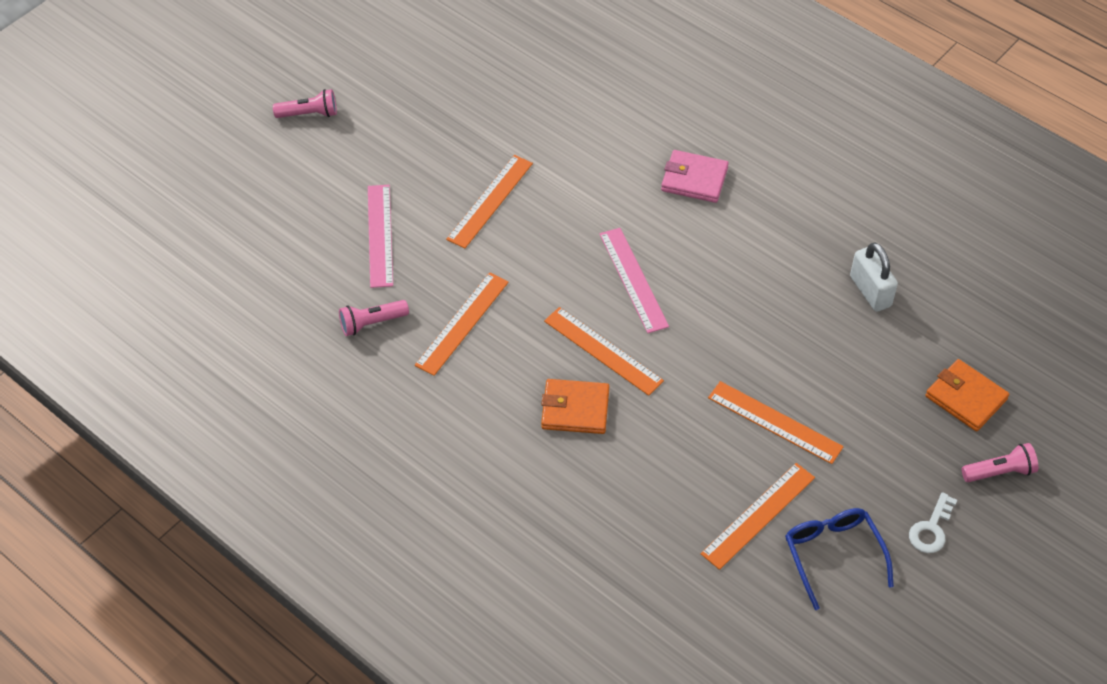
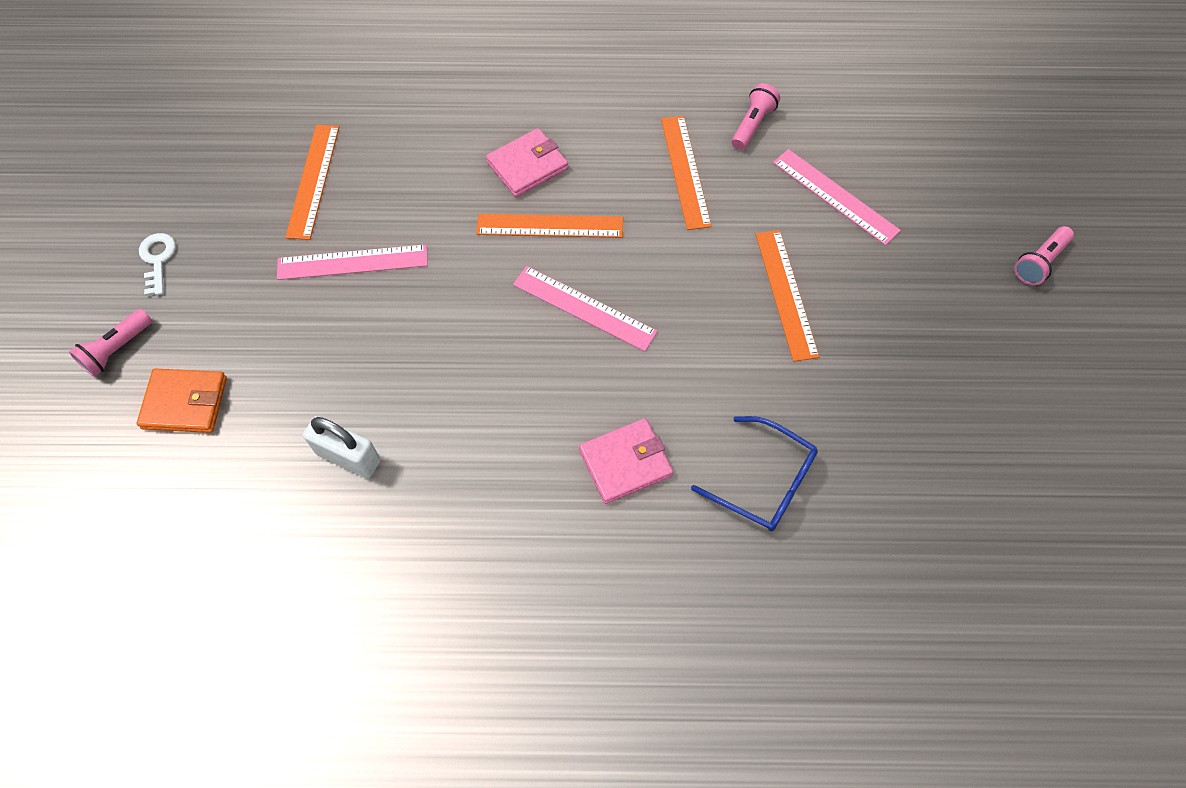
camera: 140 degrees right, 10 degrees up
orange wallet [541,379,609,434] -> pink wallet [486,128,568,197]
orange ruler [708,381,844,464] -> pink ruler [277,244,428,280]
blue glasses [785,508,894,610] -> blue glasses moved to [691,416,818,531]

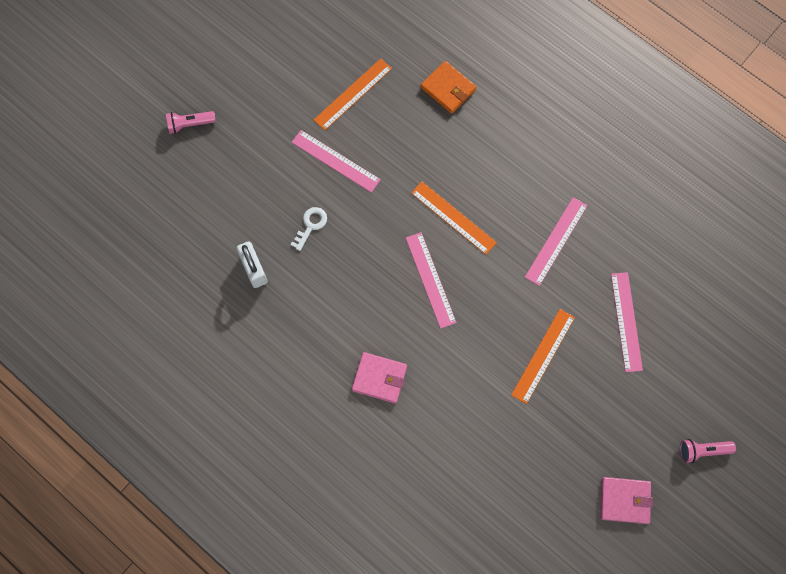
camera: 40 degrees right, 10 degrees up
orange wallet [137,369,227,433] -> orange wallet moved to [421,61,476,114]
white key [139,233,176,296] -> white key moved to [291,207,327,251]
pink wallet [486,128,568,197] -> pink wallet moved to [600,477,653,524]
orange ruler [661,116,712,230] -> pink ruler [525,197,588,286]
blue glasses [691,416,818,531] -> none
pink flashlight [732,83,780,150] -> none

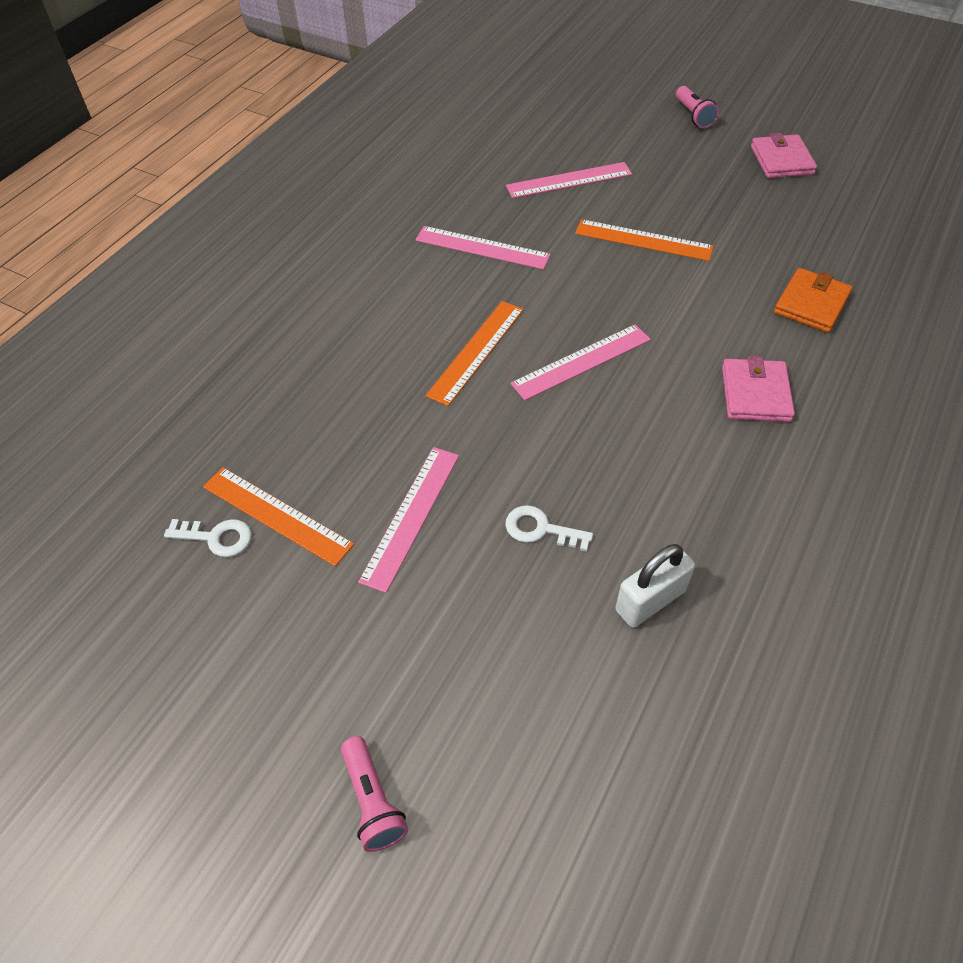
camera: 100 degrees left, 20 degrees down
orange wallet [421,61,476,114] -> orange wallet moved to [774,268,853,333]
none -> white key [164,519,252,557]

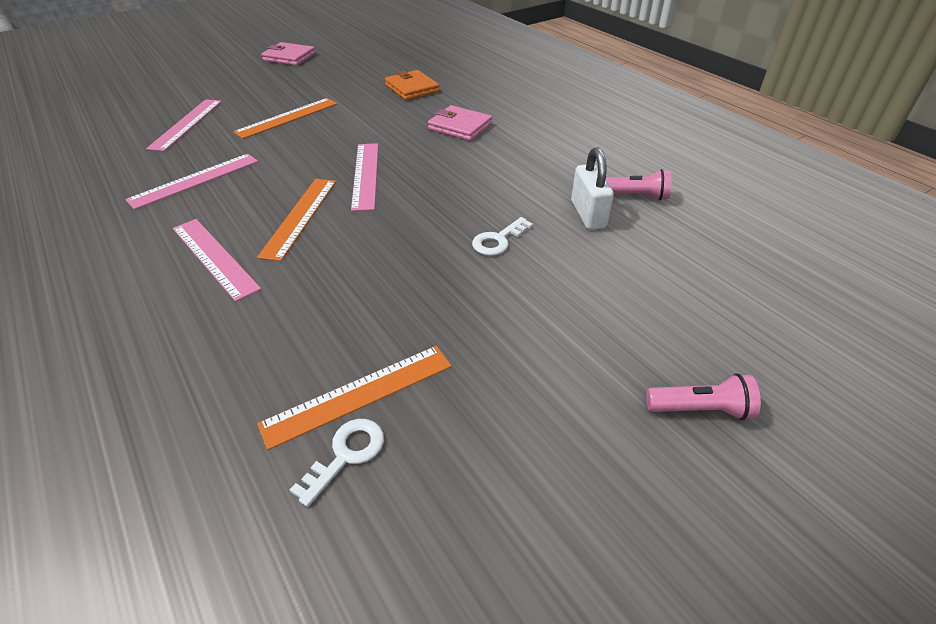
camera: 65 degrees left, 10 degrees down
pink ruler [358,447,459,593] -> pink ruler moved to [173,219,261,302]
orange ruler [426,301,524,406] -> orange ruler turned 45 degrees clockwise [257,179,336,261]
pink flashlight [676,86,719,129] -> pink flashlight moved to [606,169,672,200]

